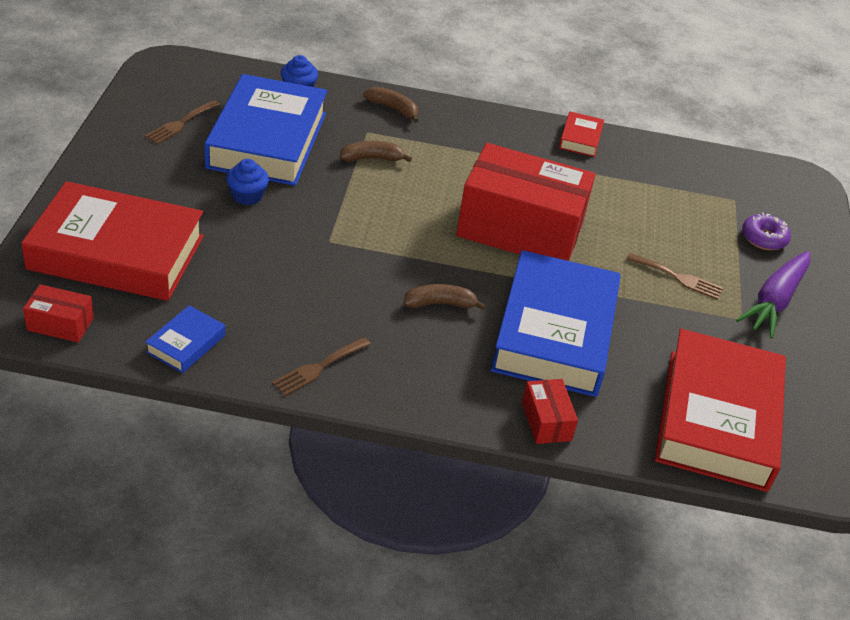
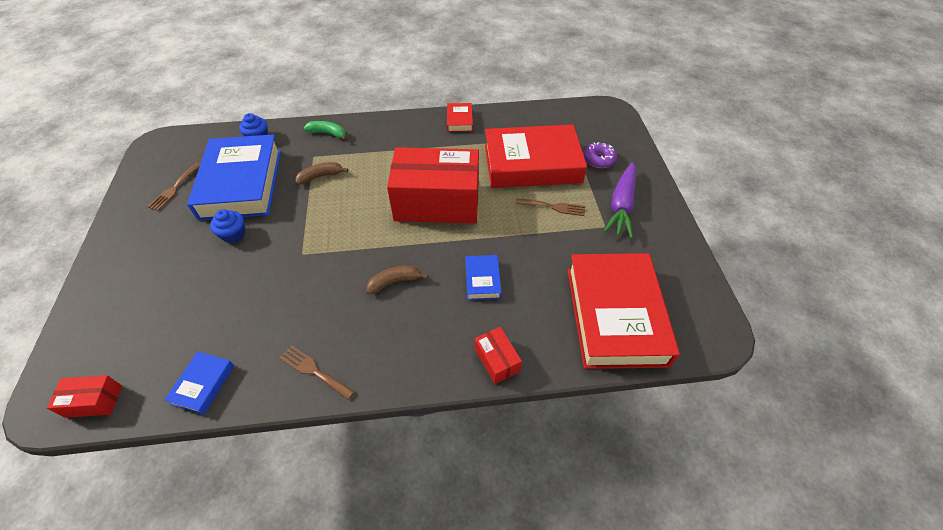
camera: 10 degrees left, 10 degrees up
red book [21,181,204,301] -> red book moved to [485,124,587,188]
brown fork [272,337,371,396] -> brown fork turned 90 degrees clockwise [280,345,355,400]
brown banana [363,87,419,123] -> green banana [304,121,347,141]
blue book [491,250,621,397] -> blue book [465,255,502,300], size x0.42

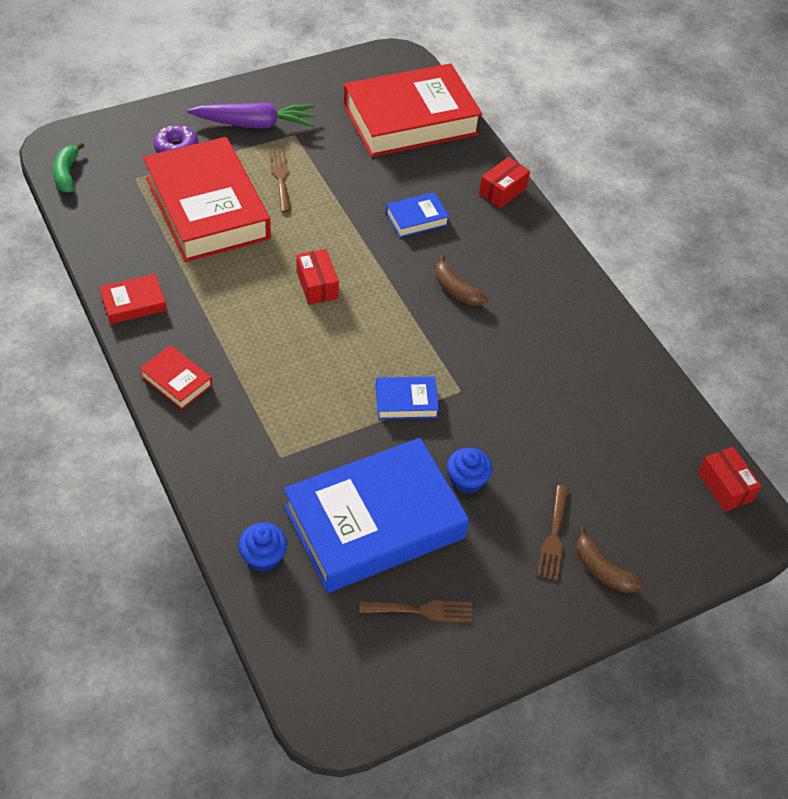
camera: 115 degrees left, 0 degrees up
blue book [164,351,234,415] -> blue book moved to [376,377,439,419]
brown fork [280,345,355,400] -> brown fork moved to [537,485,568,581]
brown banana [295,162,348,185] -> brown banana moved to [576,526,643,593]
green banana [304,121,347,141] -> green banana moved to [53,142,85,193]
red box [387,147,479,224] -> red box [297,249,339,305], size x0.41
none -> red book [139,345,213,410]

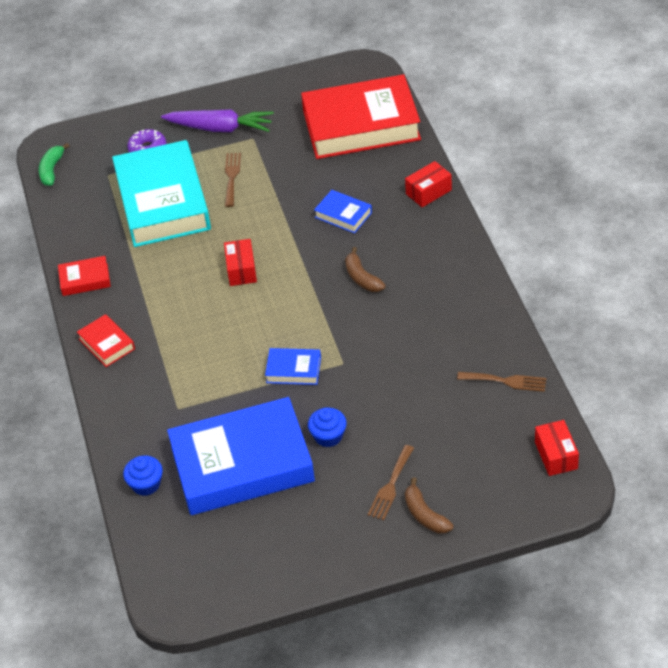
camera: 20 degrees right, 5 degrees down
red book [143,137,271,262] -> turquoise book [112,140,211,247]
brown fork [359,601,473,623] -> brown fork moved to [457,372,546,392]
blue book [386,192,449,238] -> blue book turned 45 degrees clockwise [314,190,372,233]

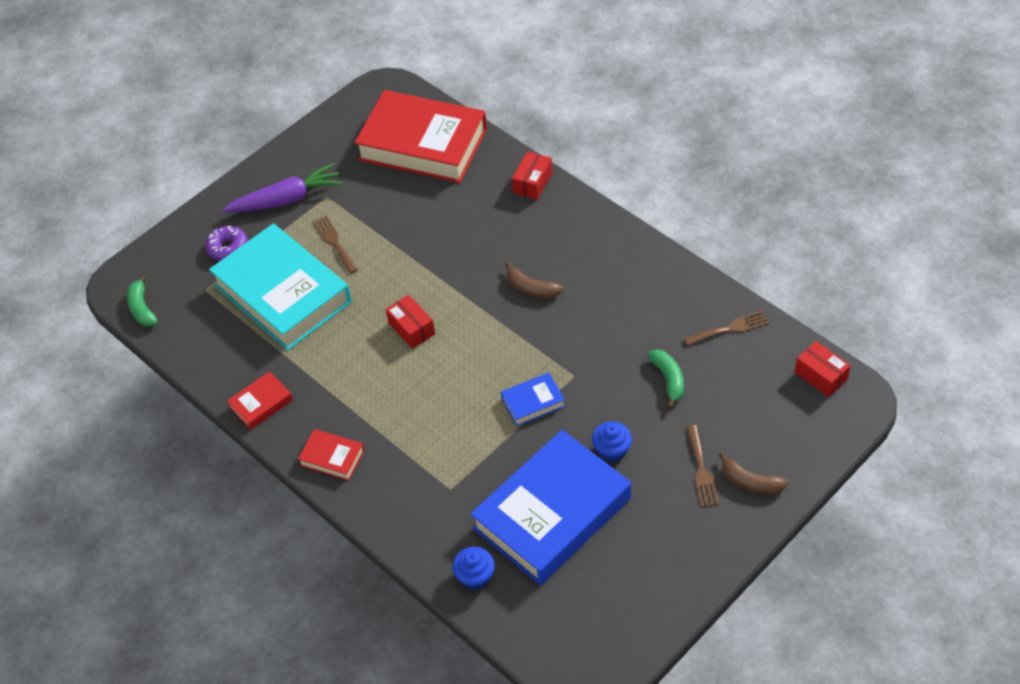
camera: 30 degrees left, 5 degrees up
red book [301,74,421,159] -> red book turned 60 degrees clockwise [355,90,487,183]
blue book [314,190,372,233] -> none
none -> green banana [648,349,684,408]

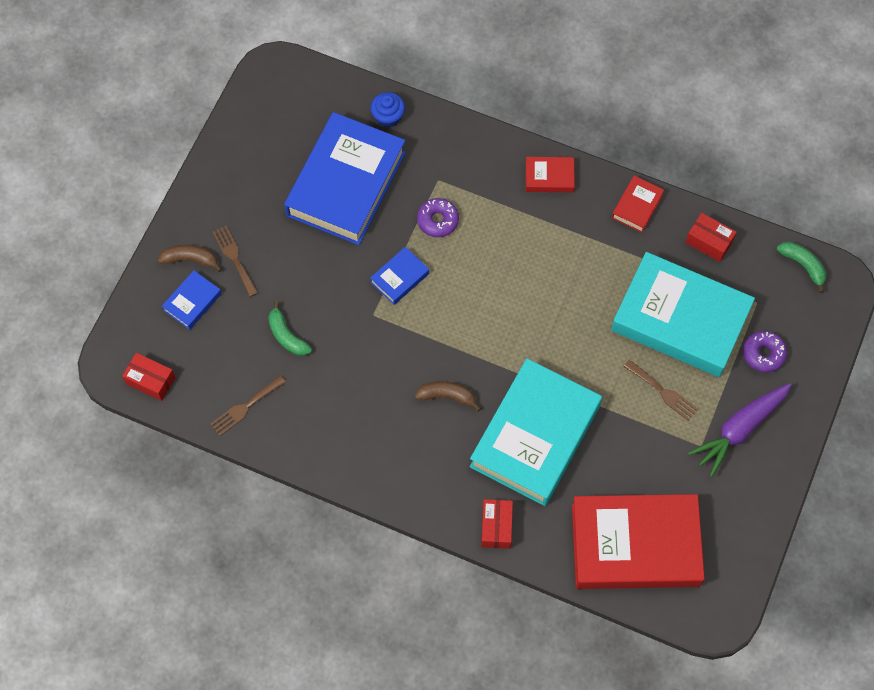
camera: 155 degrees right, 15 degrees up
red box [386,295,435,349] -> red box moved to [685,213,737,262]
blue cupcake [592,421,632,462] -> none
none -> blue book [162,270,221,330]
none -> purple donut [417,198,459,237]
none -> turquoise book [470,358,602,506]

